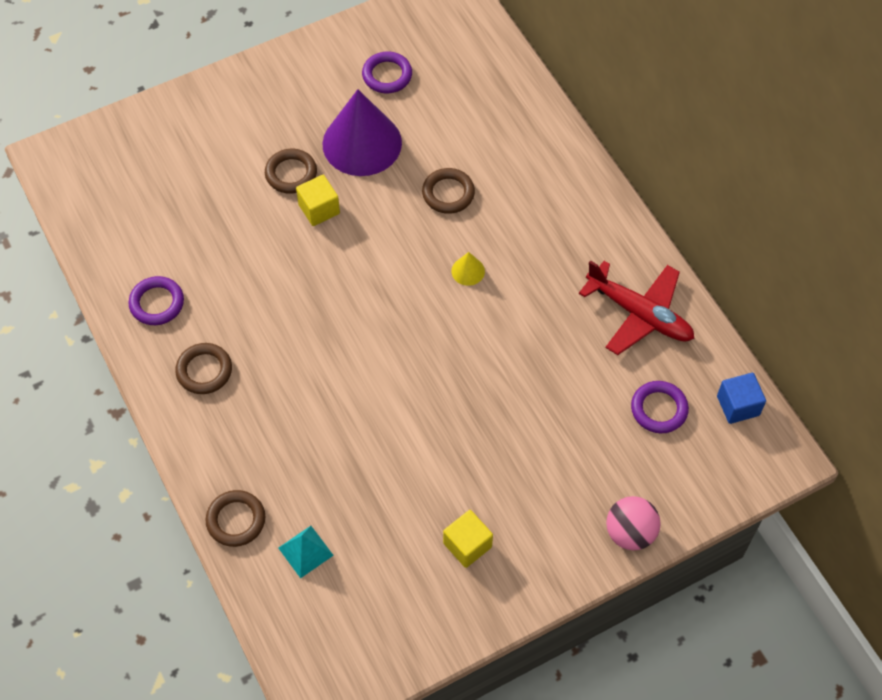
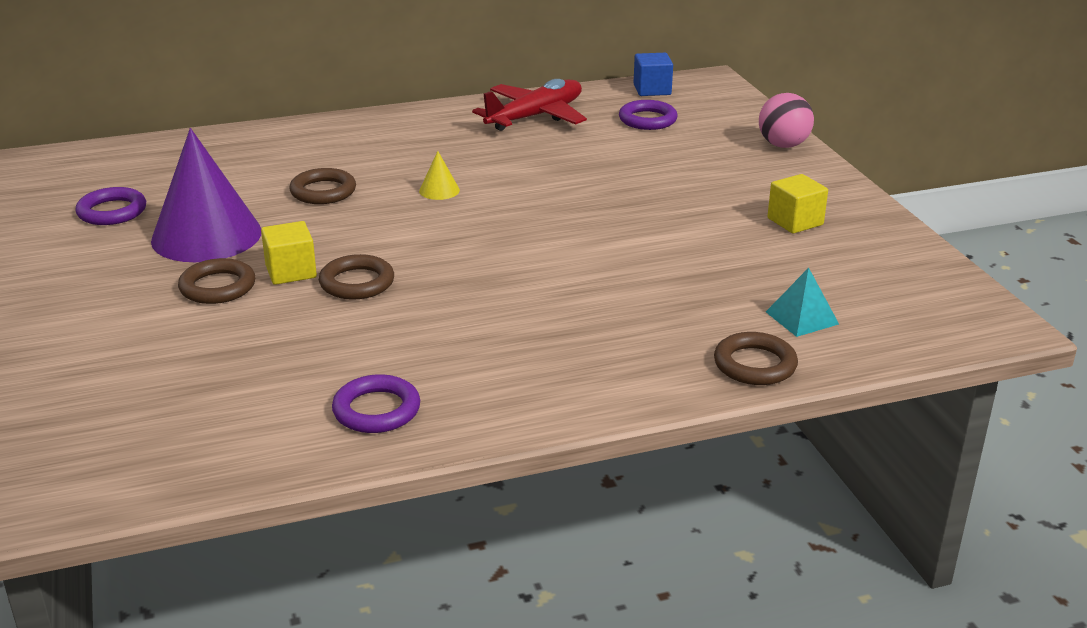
camera: 80 degrees left, 30 degrees down
brown ring [175,343,232,394] -> brown ring moved to [319,254,394,300]

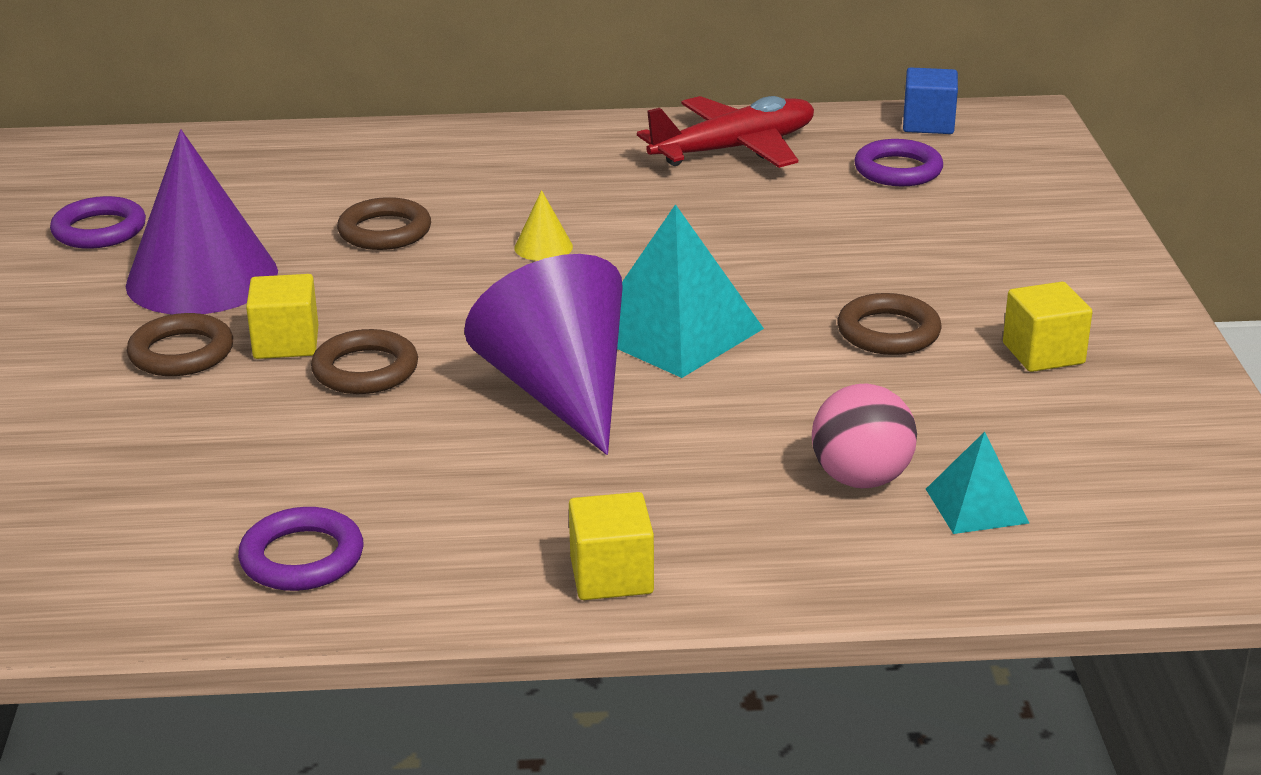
camera: 15 degrees right, 0 degrees up
brown ring [714,332,798,385] -> brown ring moved to [837,293,942,355]
pink ball [759,93,814,148] -> pink ball moved to [812,384,917,488]
none -> purple cone [464,254,623,455]
none -> yellow cube [569,492,654,600]
none -> turquoise pyramid [617,204,764,378]

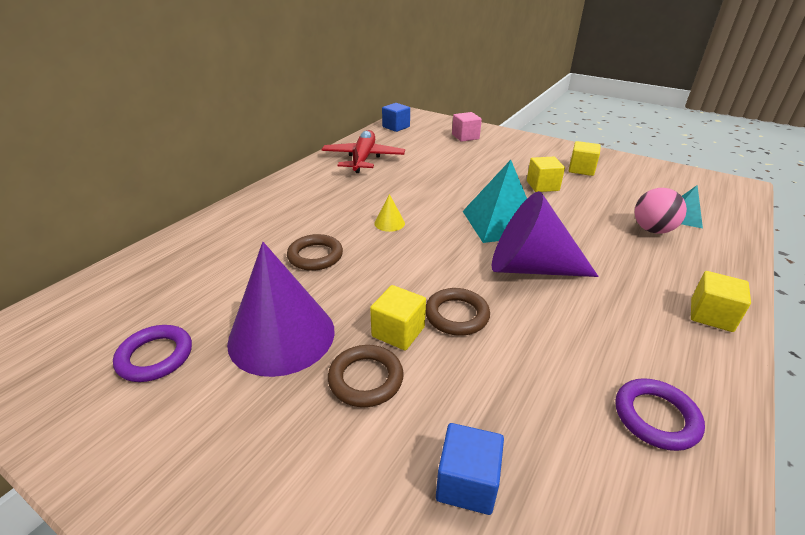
camera: 55 degrees left, 5 degrees up
brown ring [837,293,942,355] -> yellow cube [527,157,565,192]
purple ring [854,139,943,186] -> none
none -> blue cube [436,423,504,515]
none -> pink cube [452,112,482,142]

